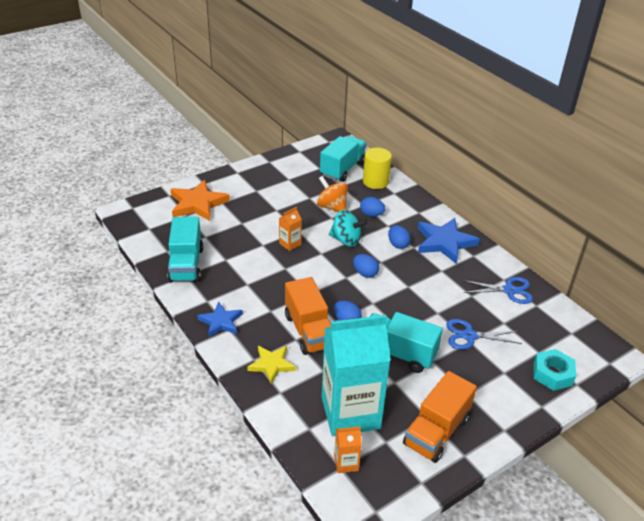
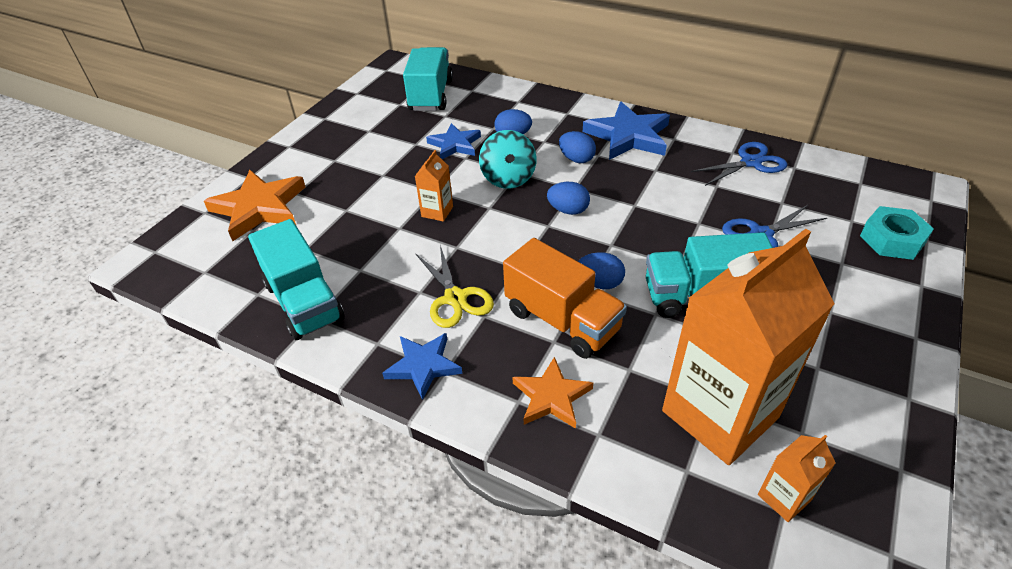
camera: 25 degrees left, 5 degrees up
yellow star [247,346,296,384] -> orange star [512,357,593,429]
orange spinning top [317,176,348,212] -> blue star [426,123,481,159]
turquoise carton [322,315,391,436] -> orange carton [662,229,834,465]
turquoise spinning top [329,210,368,247] -> turquoise spinning top turned 90 degrees clockwise [479,130,537,189]
yellow cylinder [363,148,392,189] -> none
orange truck [403,371,477,463] -> none
none -> yellow scissors [416,245,494,328]

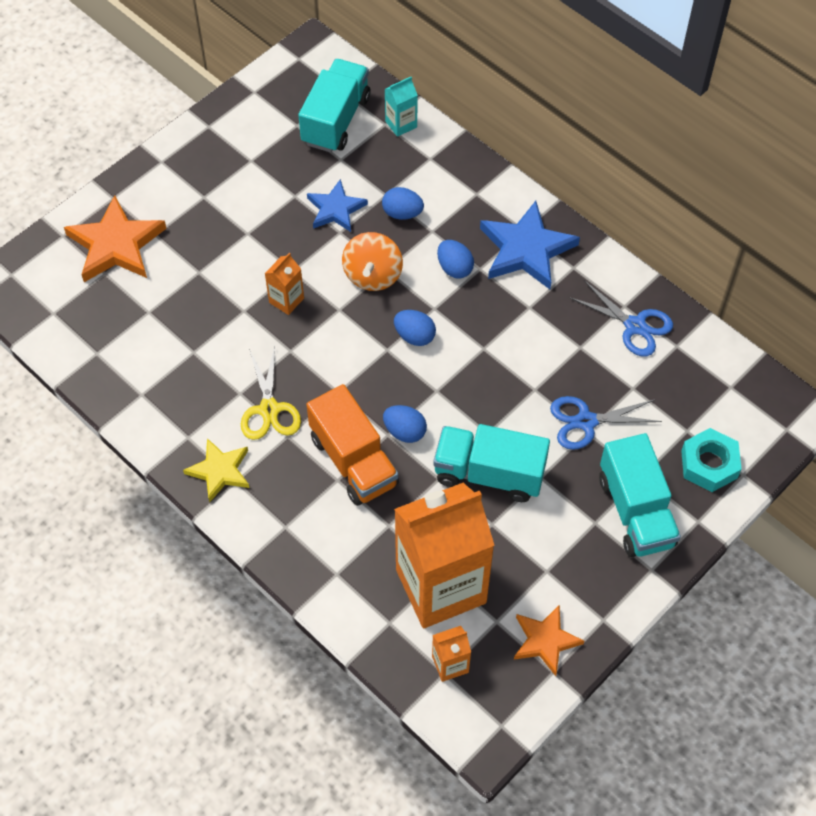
camera: 15 degrees right, 15 degrees up
turquoise truck [248,219,345,340] -> turquoise truck moved to [599,433,681,557]
blue star [382,333,462,400] -> yellow star [183,438,249,503]
turquoise spinning top [479,130,537,189] -> orange spinning top [342,232,403,291]
orange star [512,357,593,429] -> orange star moved to [514,605,584,676]
blue scissors [691,142,787,186] -> blue scissors turned 45 degrees clockwise [569,280,673,356]
none -> turquoise carton [385,77,418,137]

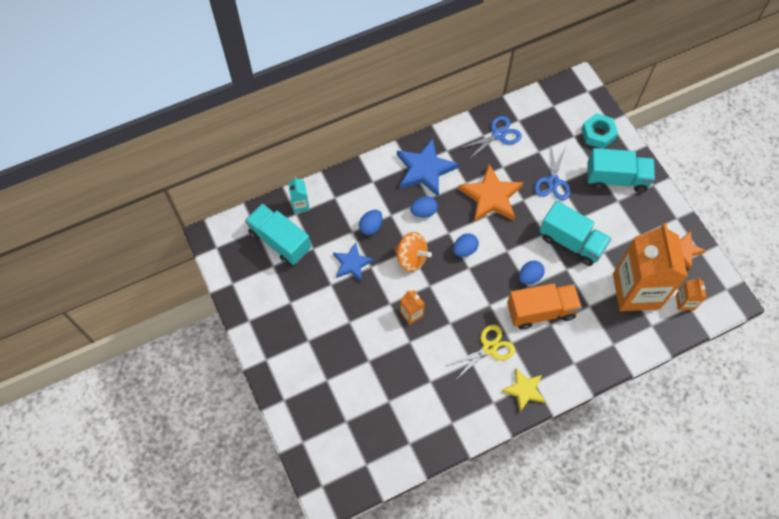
camera: 70 degrees left, 5 degrees up
orange star [64,195,167,282] -> orange star moved to [459,164,523,222]
yellow scissors [241,346,301,440] -> yellow scissors turned 45 degrees counterclockwise [446,325,515,381]
turquoise truck [433,424,550,502] -> turquoise truck turned 90 degrees counterclockwise [540,201,611,266]

